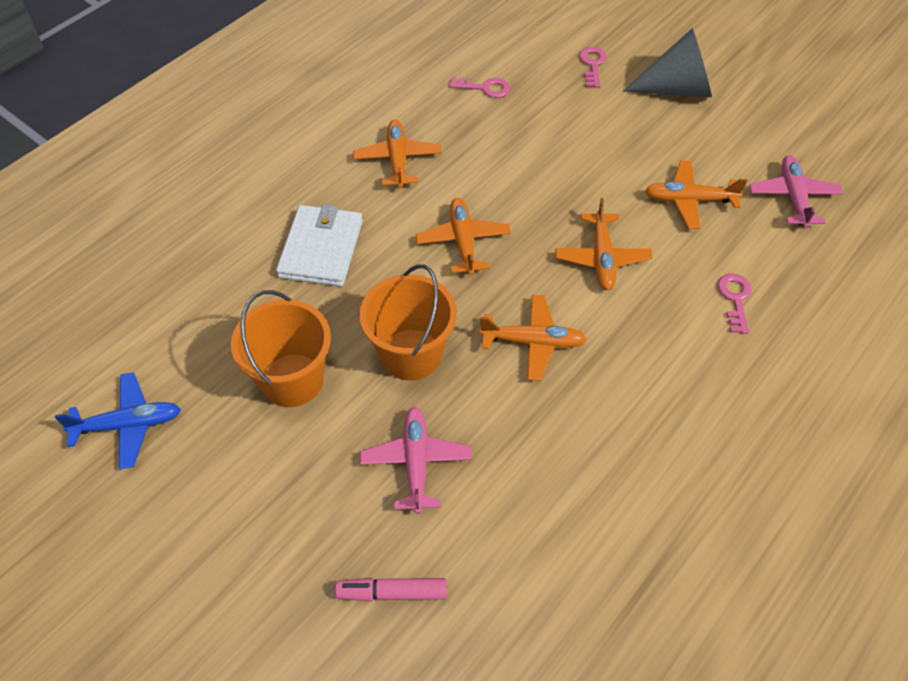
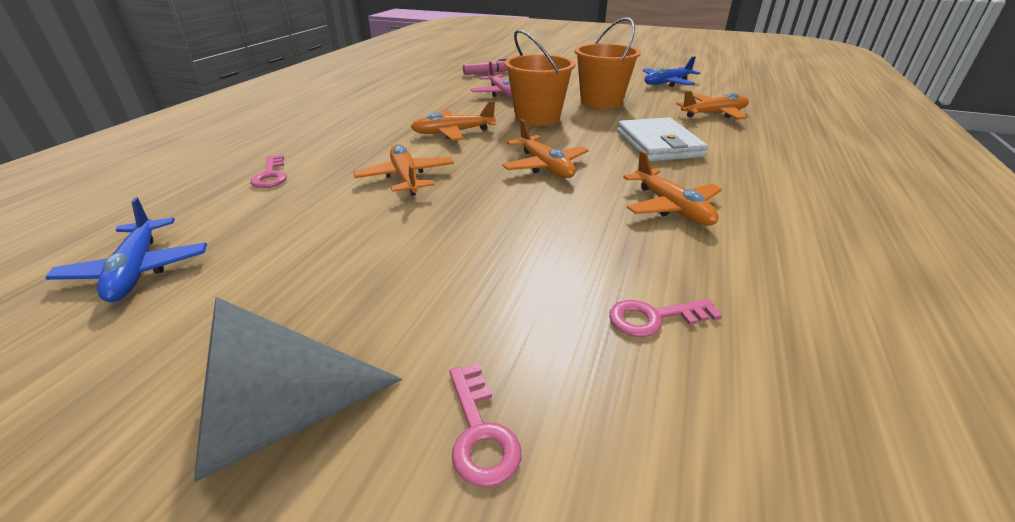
camera: 160 degrees right, 20 degrees down
orange plane [645,160,747,229] -> orange plane moved to [676,91,749,120]
pink plane [749,155,843,228] -> blue plane [45,197,207,302]

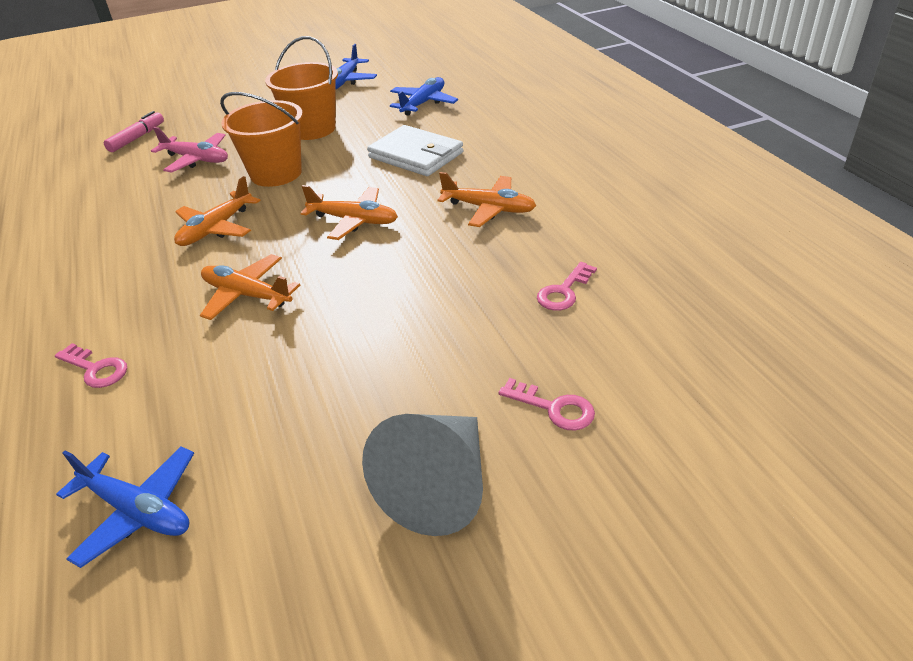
camera: 40 degrees left, 5 degrees up
orange plane [676,91,749,120] -> blue plane [390,77,458,116]

